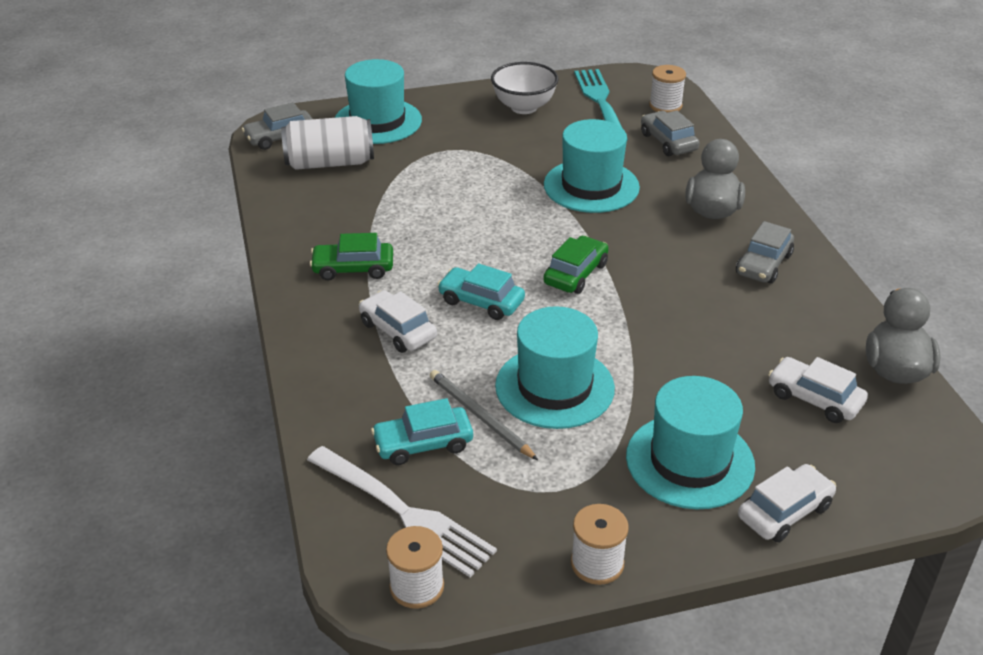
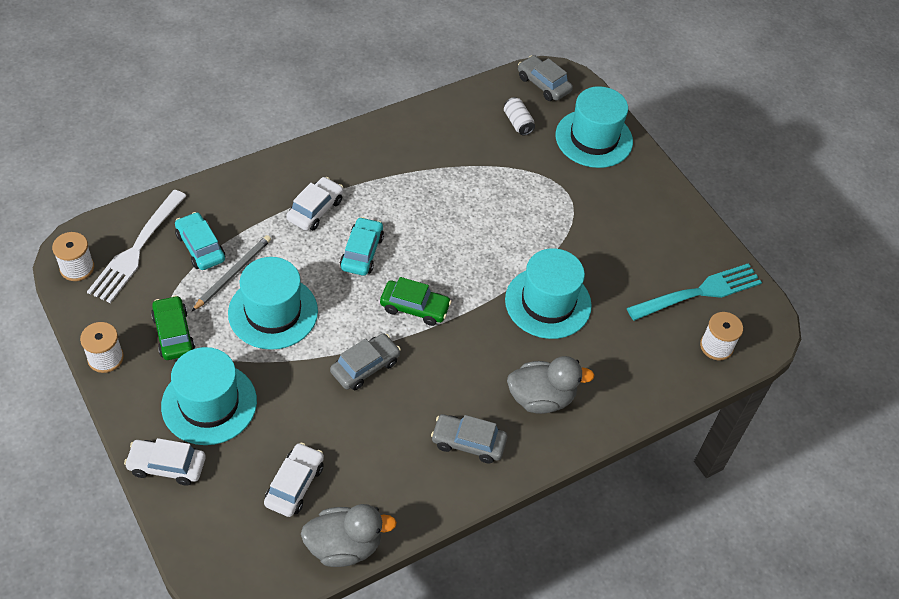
camera: 70 degrees right, 15 degrees up
white can [281,116,374,170] -> white can [504,97,535,135], size x0.51
green car [310,233,393,281] -> green car moved to [151,295,195,360]
white bowl [491,62,559,114] -> none
grey car [641,110,700,156] -> grey car moved to [330,333,401,390]
white car [738,464,836,542] -> white car turned 150 degrees clockwise [124,438,206,486]

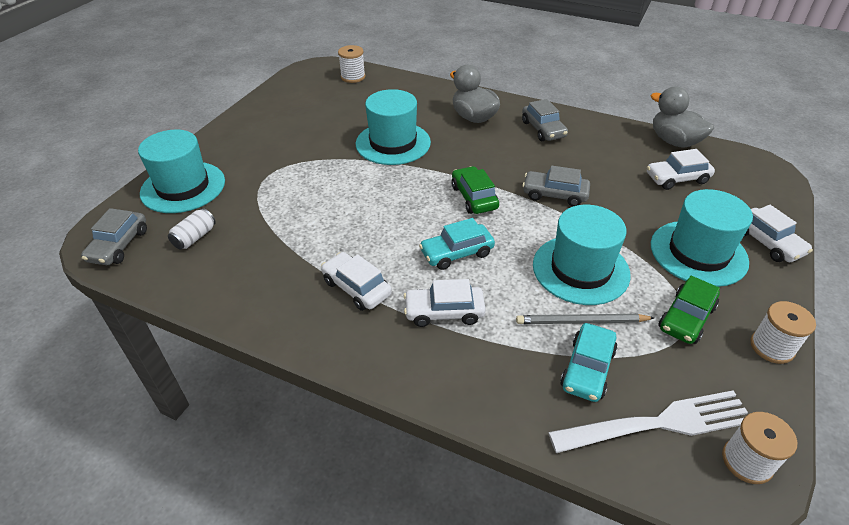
camera: 120 degrees left, 10 degrees down
turquoise fork [627,263,762,321] -> none
none -> white car [321,252,392,311]

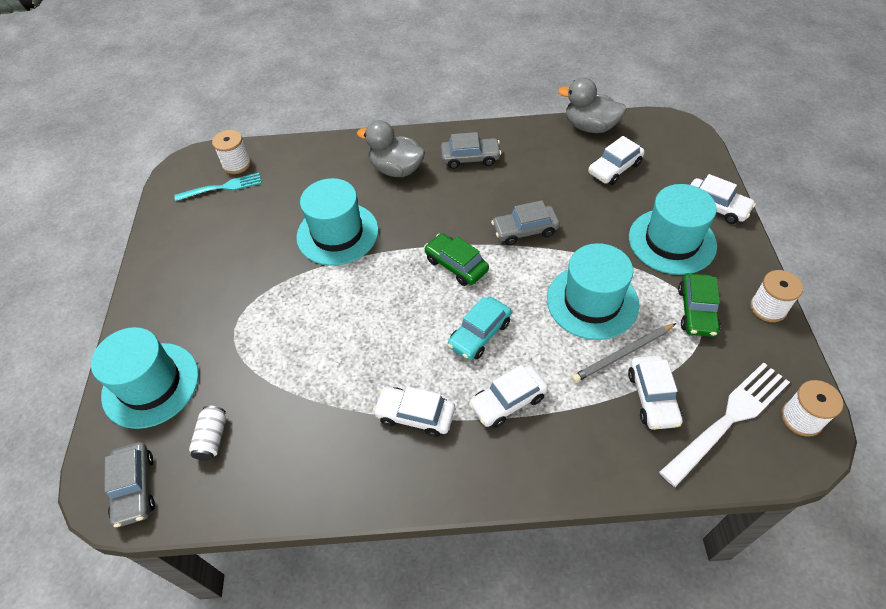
camera: 25 degrees left, 10 degrees up
grey car [522,99,568,141] -> grey car turned 45 degrees counterclockwise [441,132,501,169]
turquoise car [560,323,617,402] -> white car [628,355,683,430]
none -> turquoise fork [174,173,262,201]

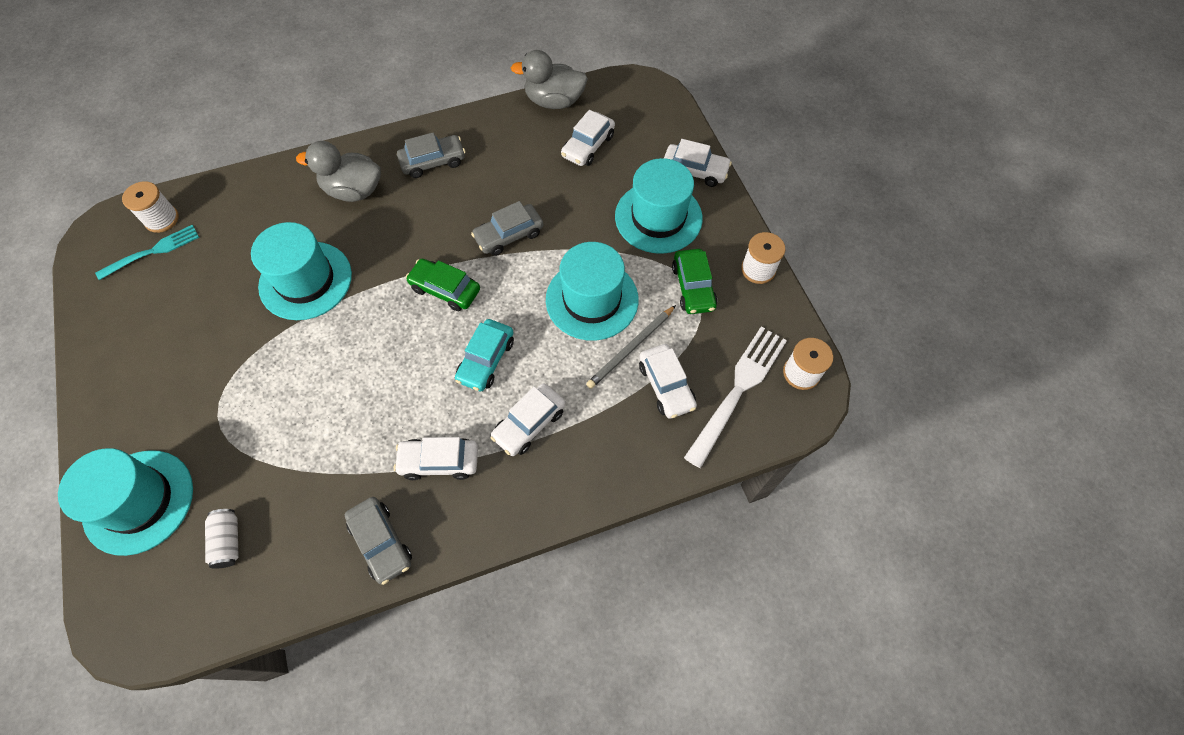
camera: 20 degrees left, 10 degrees up
grey car [104,442,155,527] -> grey car moved to [345,497,412,585]

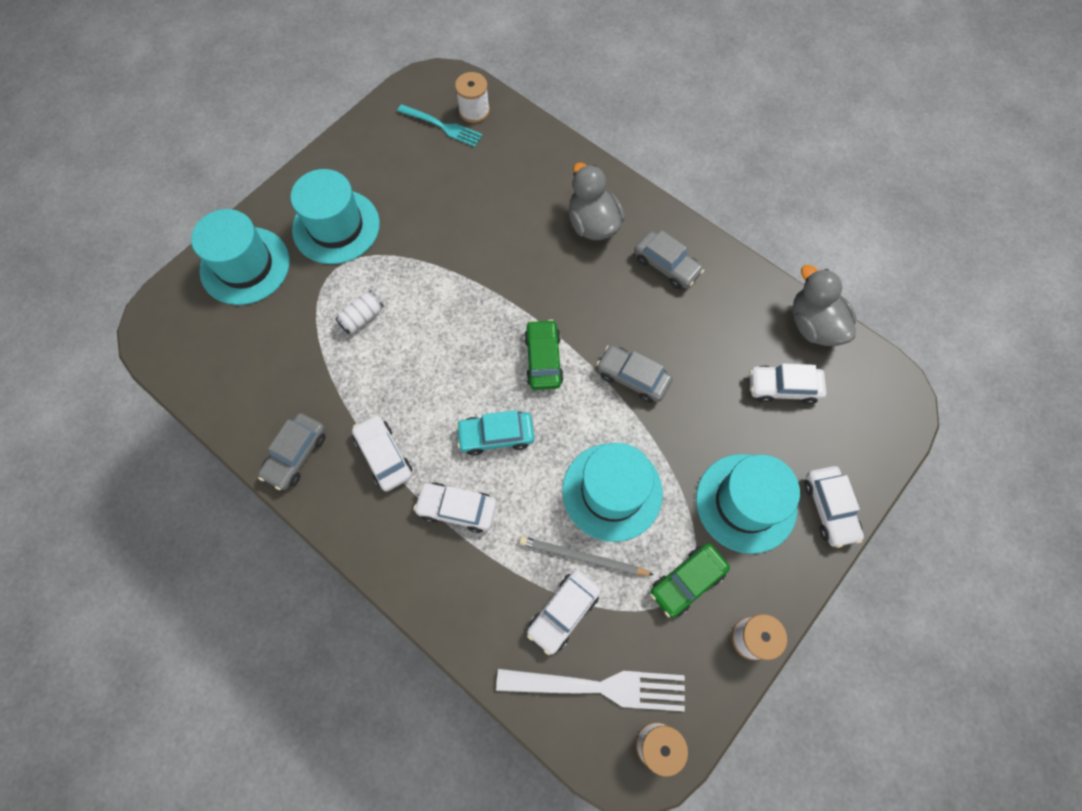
camera: 60 degrees right, 5 degrees up
white can [205,509,239,569] -> white can moved to [335,291,384,334]
turquoise hat [251,222,352,320] -> turquoise hat moved to [290,169,380,264]

